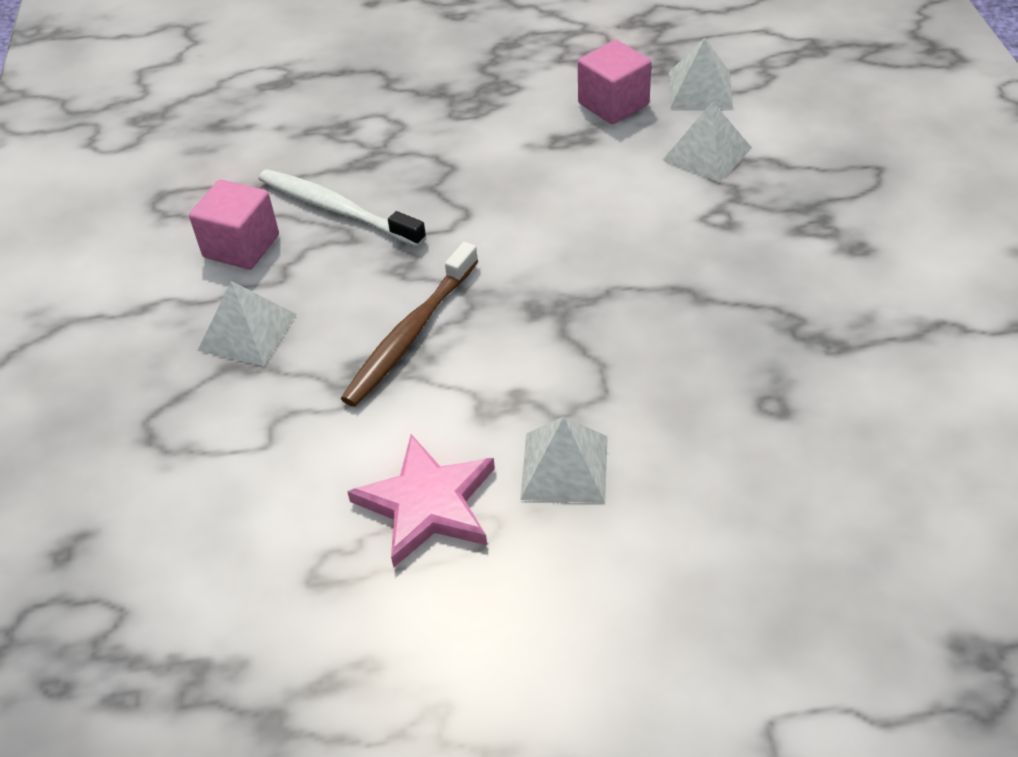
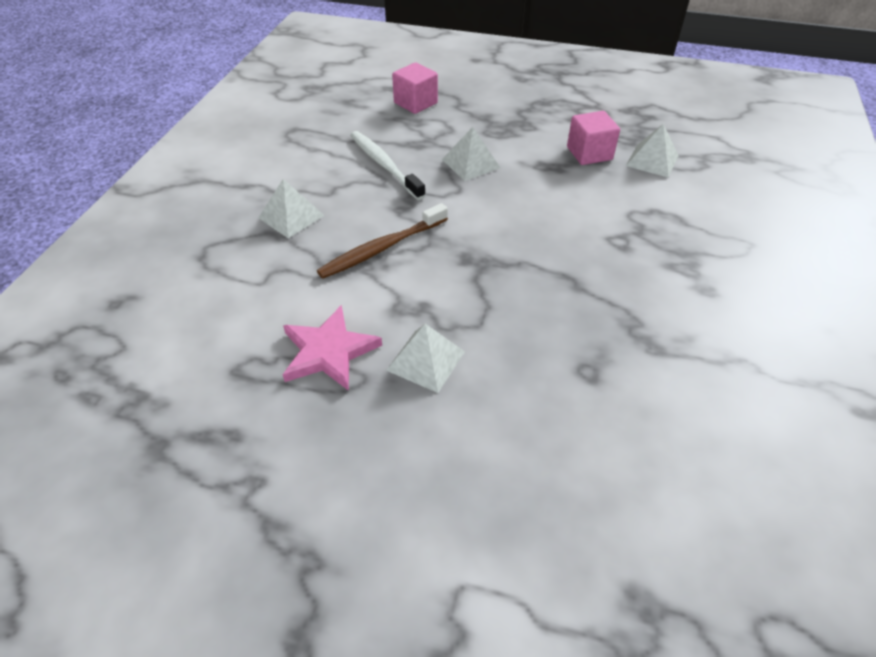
camera: 20 degrees right, 0 degrees up
pink cube [189,180,279,269] -> pink cube moved to [392,62,438,114]
white pyramid [663,101,752,183] -> white pyramid moved to [442,127,500,181]

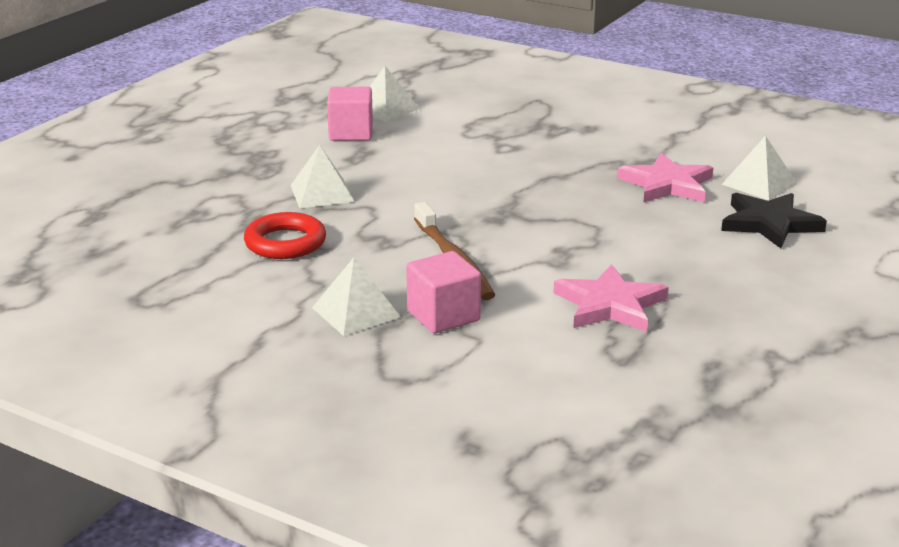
camera: 75 degrees left, 20 degrees down
white toothbrush [350,131,426,200] -> red ring [244,212,326,259]
white pyramid [386,324,465,393] -> white pyramid moved to [721,135,797,200]
pink cube [392,62,438,114] -> pink cube moved to [406,251,481,333]
none -> pink star [617,153,713,203]
none -> black star [721,193,827,249]

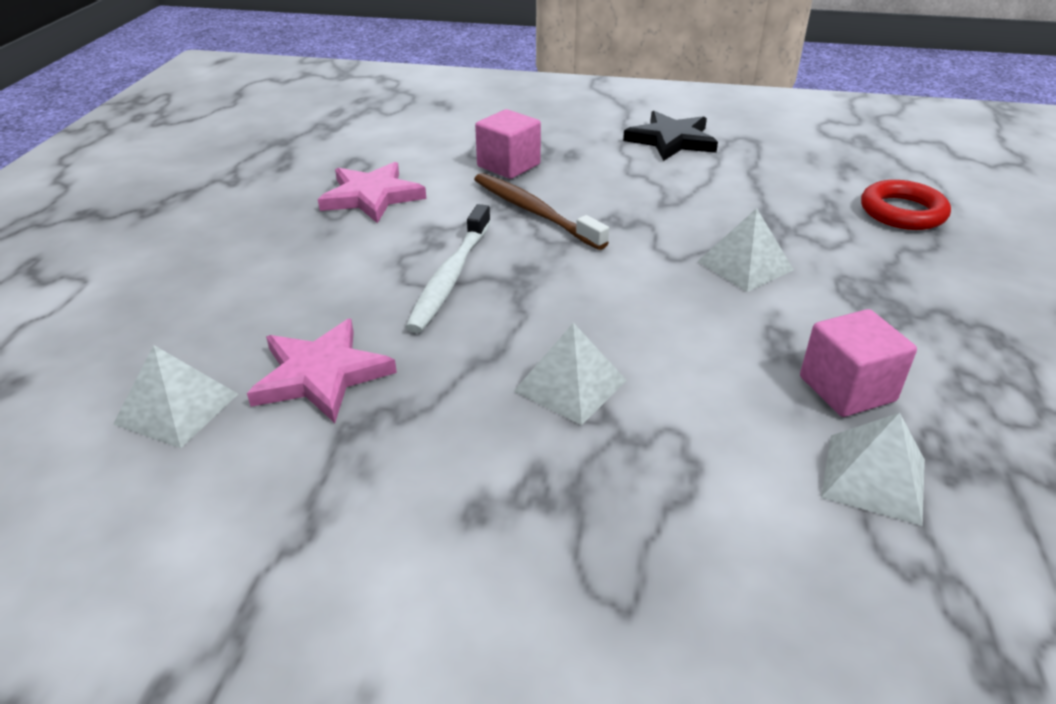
camera: 160 degrees right, 10 degrees up
red ring [244,212,326,259] -> red ring moved to [861,180,951,230]
white pyramid [312,257,401,336] -> white pyramid moved to [514,323,627,425]
black star [721,193,827,249] -> black star moved to [623,111,718,161]
none -> white toothbrush [405,204,491,333]

